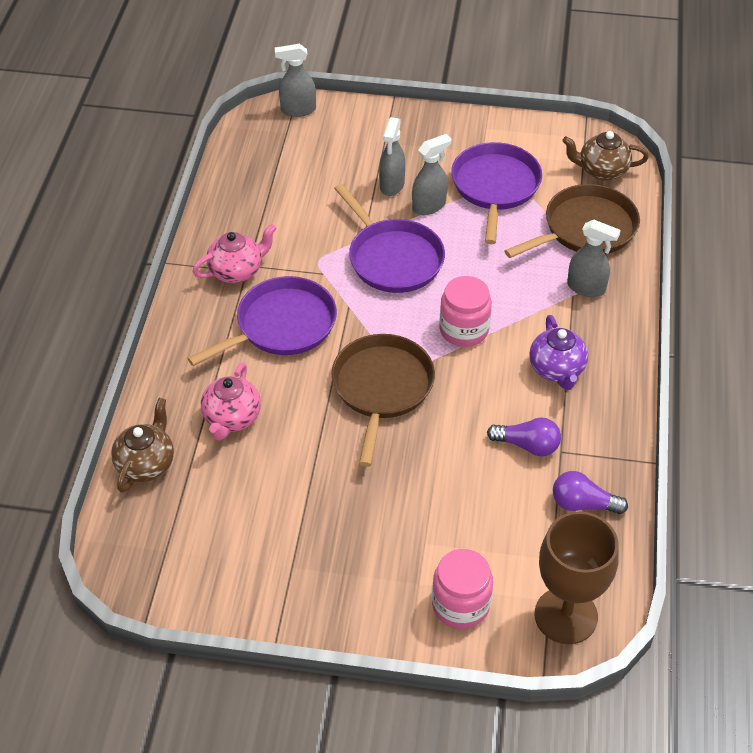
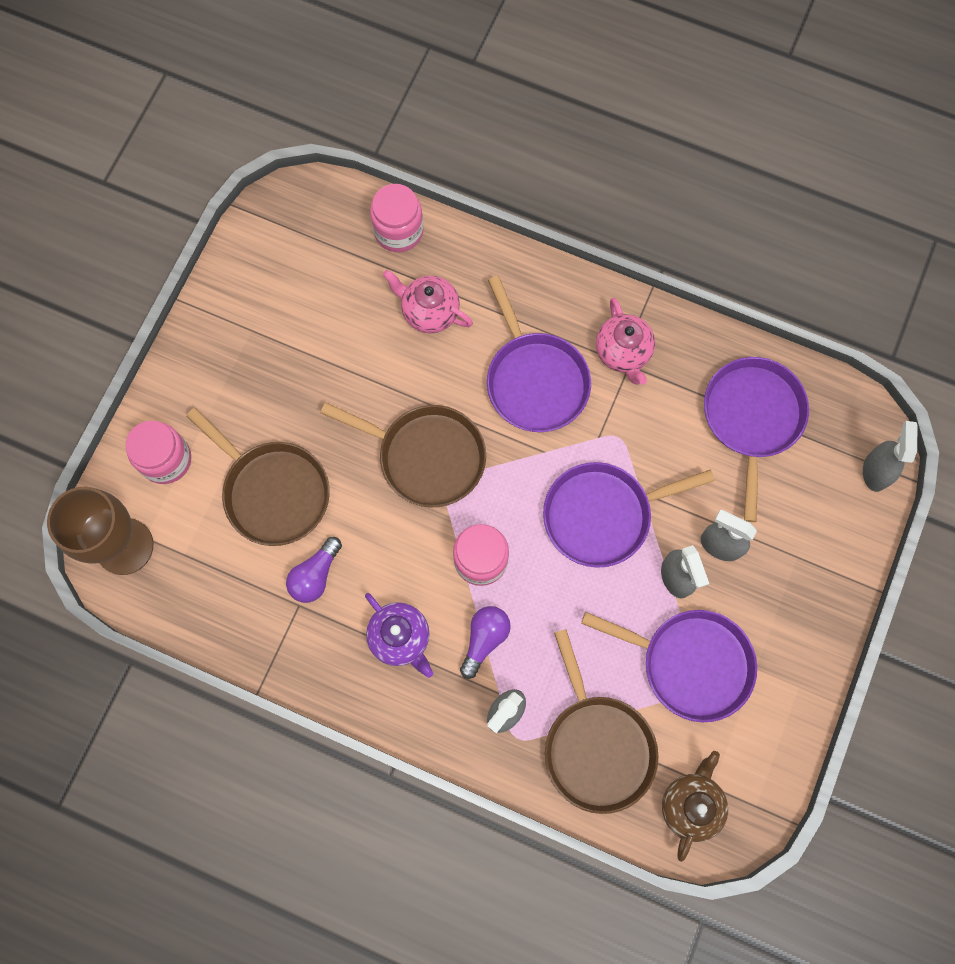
camera: 105 degrees right, 25 degrees up
brown teapot [111,398,174,493] -> pink jar [370,184,424,252]
purple teapot [529,315,588,390] -> purple teapot turned 135 degrees counterclockwise [365,593,433,678]
purple light bulb [553,471,628,514] -> purple light bulb moved to [460,606,511,679]
none -> brown pan [186,408,329,546]
none -> purple pan [704,357,809,522]

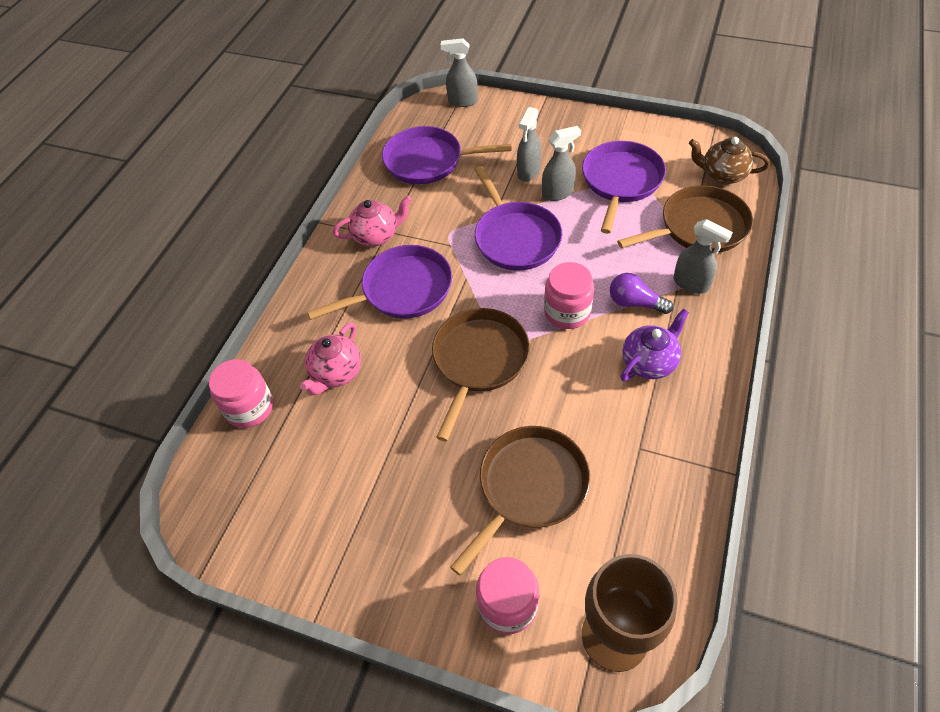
camera: 90 degrees left, 20 degrees down
purple light bulb [286,537,342,603] -> none

